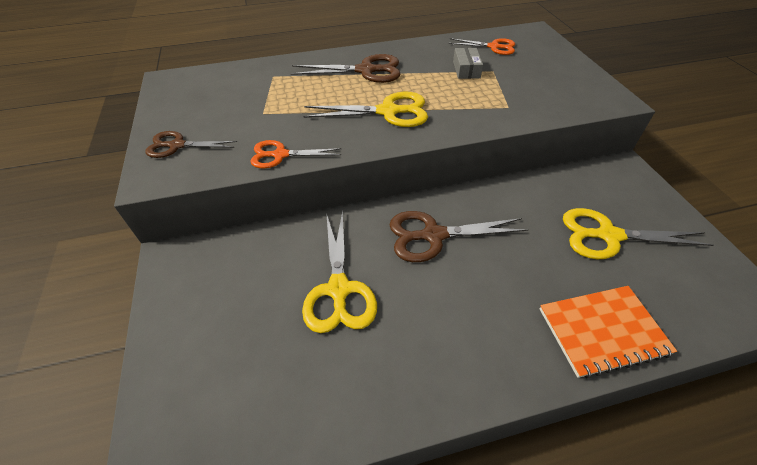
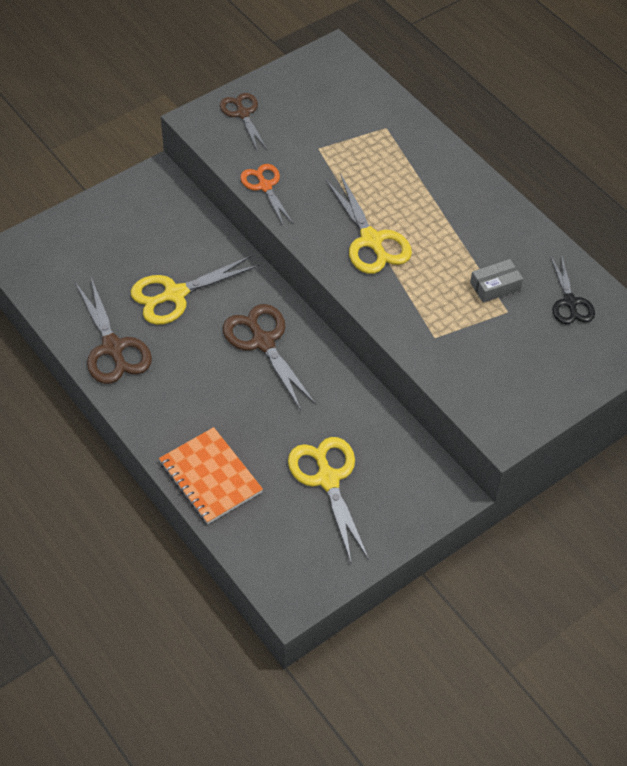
camera: 65 degrees right, 5 degrees up
brown scissors [291,54,401,83] -> brown scissors moved to [75,278,152,384]
orange scissors [449,38,515,55] -> black scissors [551,254,595,324]

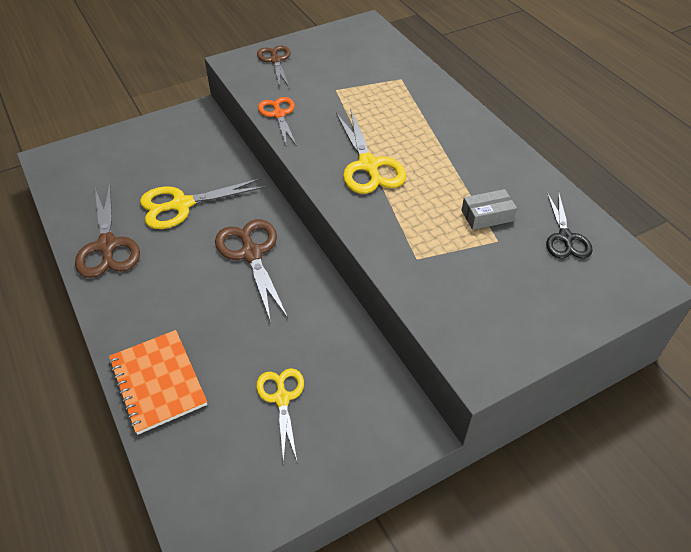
camera: 10 degrees right, 5 degrees down
yellow scissors [288,437,369,562] -> yellow scissors [256,368,304,464], size x0.65

